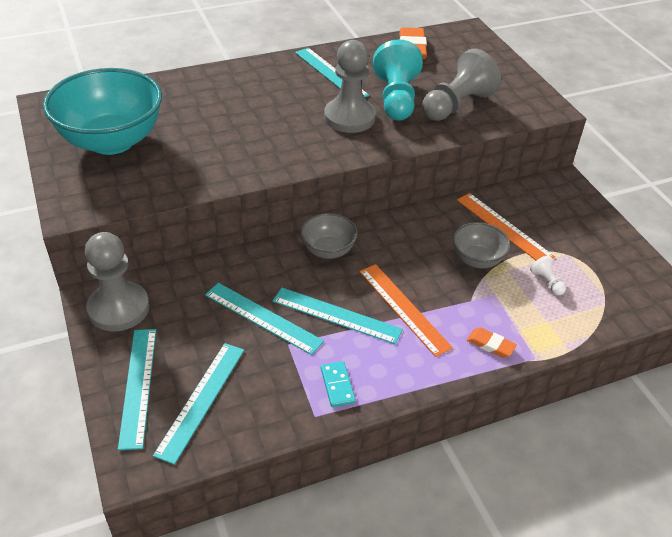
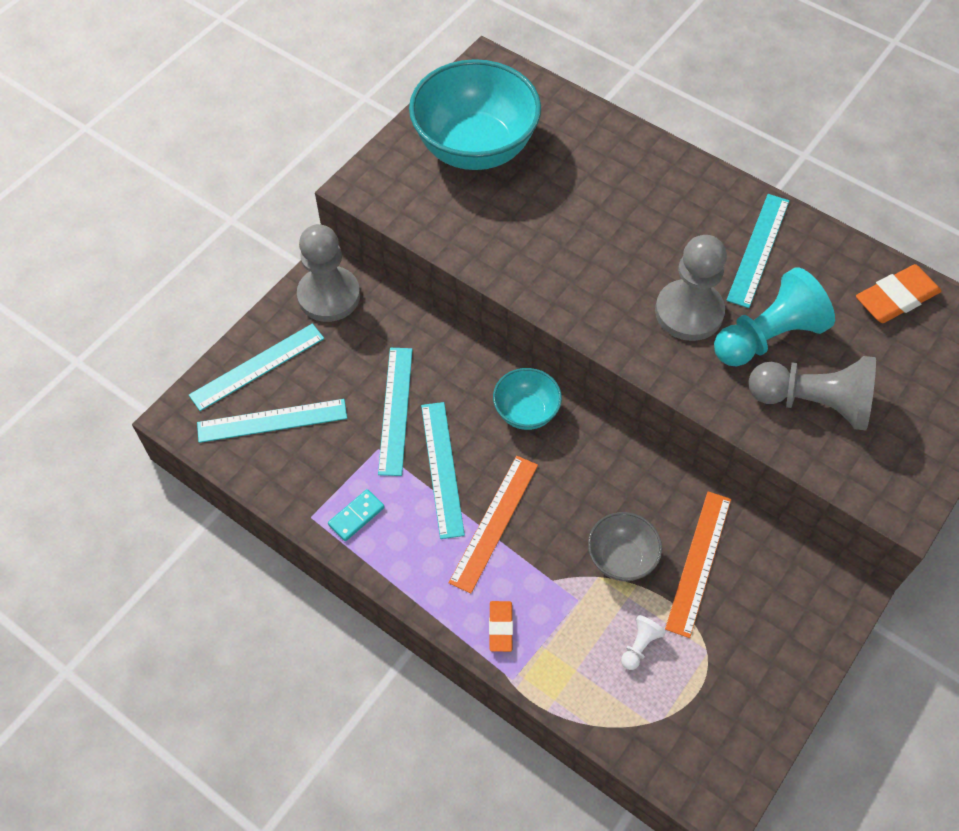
camera: 60 degrees right, 15 degrees up
grey bowl [300,213,358,259] -> turquoise bowl [493,368,562,430]

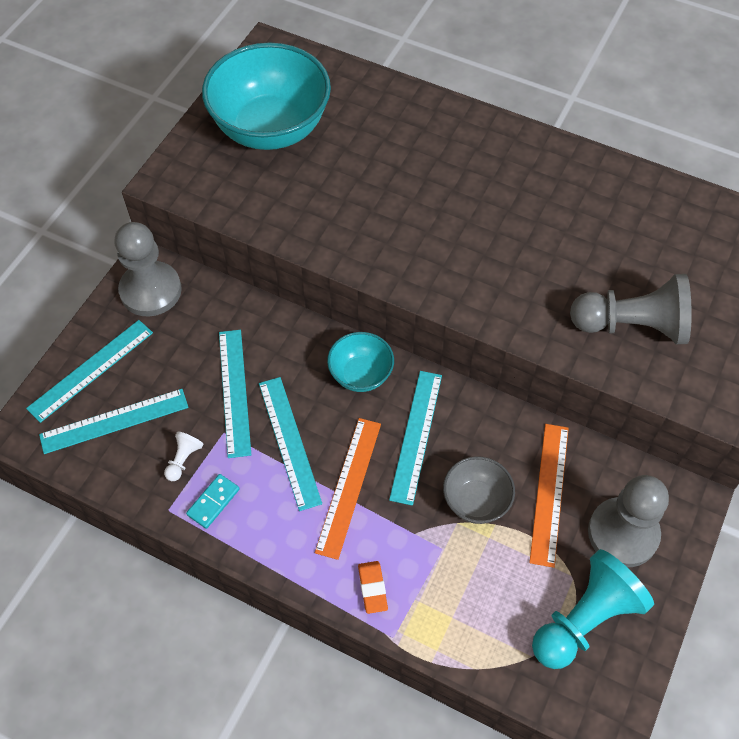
camera: 10 degrees left, 0 degrees up
white pawn [621,615,666,670] -> white pawn moved to [164,431,203,481]
grey pawn [655,235,727,341] -> grey pawn moved to [588,475,669,567]
turquoise pawn [714,267,835,366] -> turquoise pawn moved to [532,549,654,669]
turquoise ruler [726,194,789,308] -> turquoise ruler moved to [389,371,442,506]
orange eraser [856,264,941,323] -> none

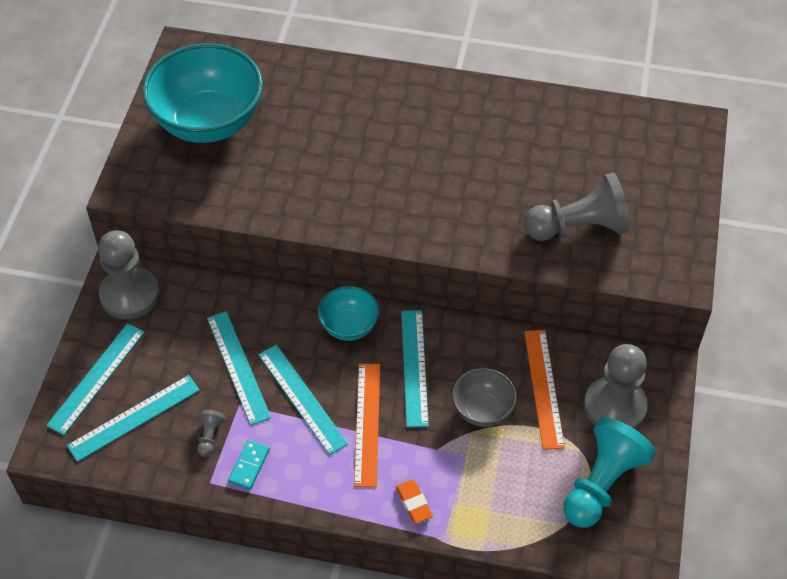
camera: 15 degrees left, 5 degrees down
white pawn [164,431,203,481] -> grey pawn [197,410,226,457]

